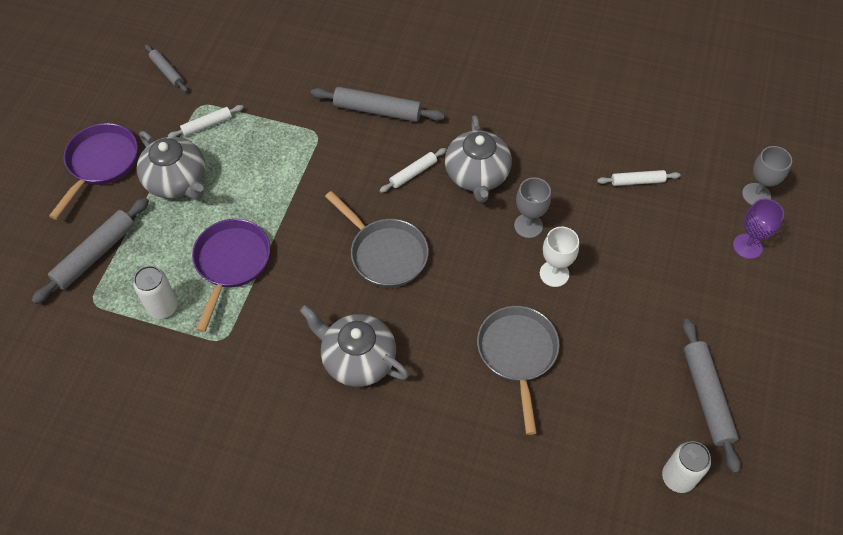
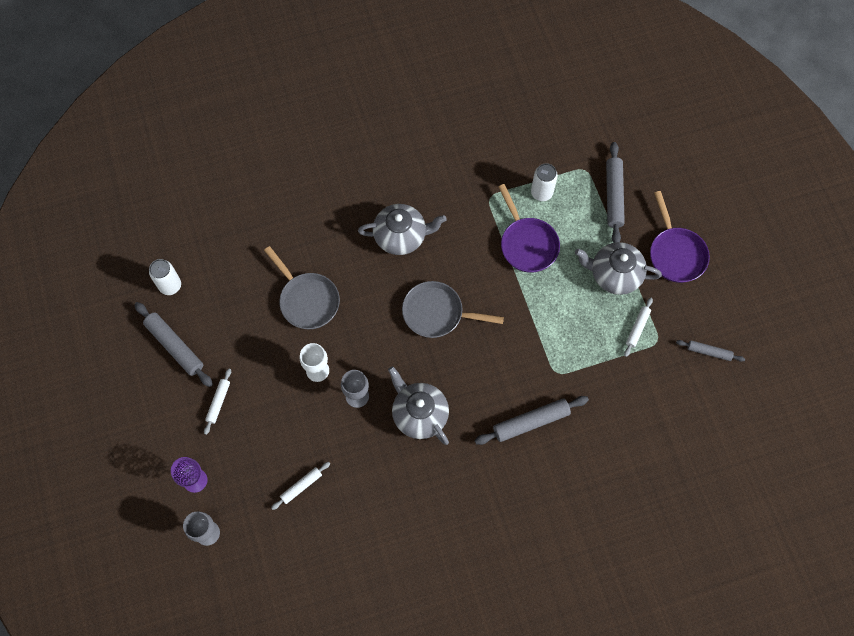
camera: 145 degrees right, 10 degrees up
white rolling pin [380,148,446,193] -> white rolling pin moved to [204,368,231,435]

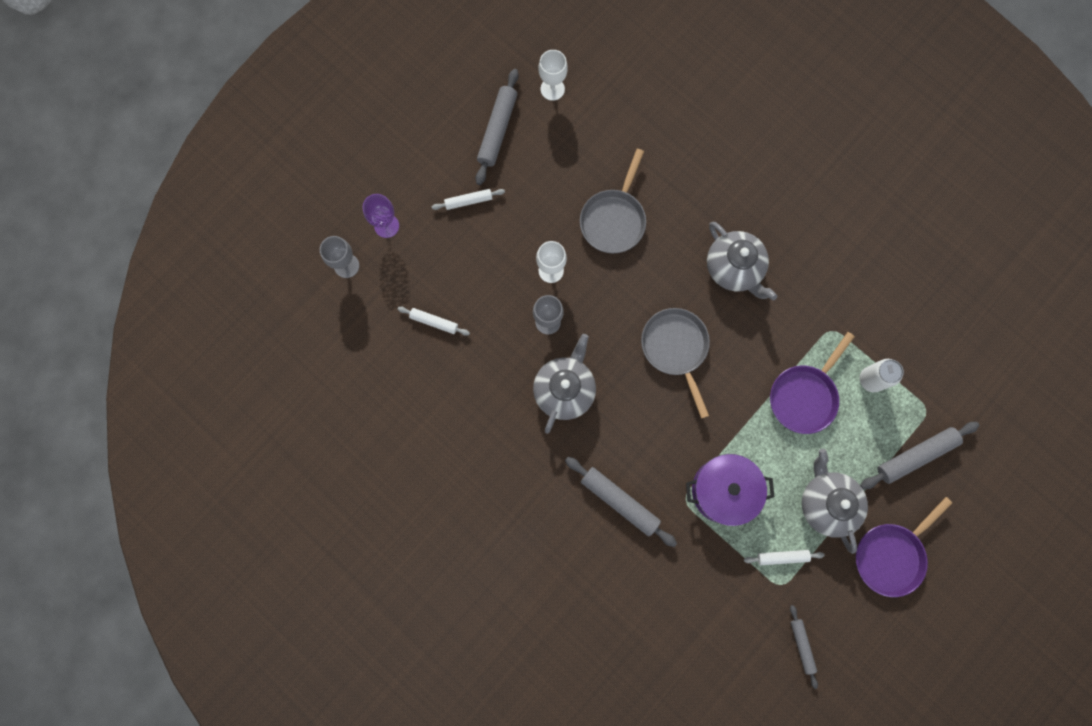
camera: 60 degrees right, 10 degrees up
white can [149,259,181,295] -> white goblet [538,50,568,101]
none -> purple pot [686,454,774,526]

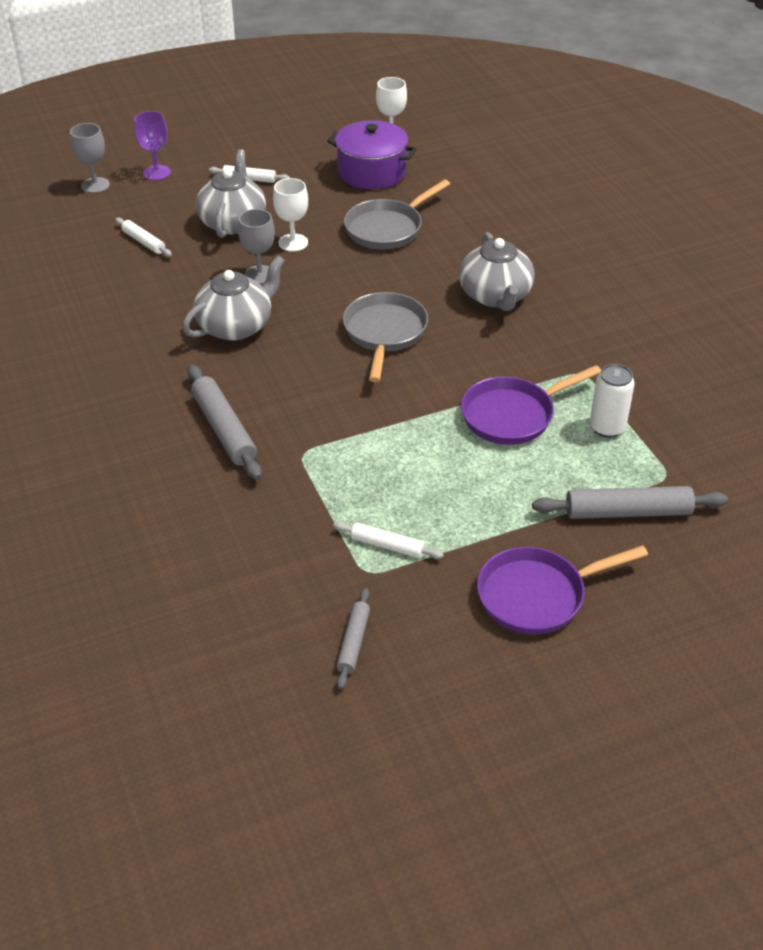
camera: 25 degrees right, 35 degrees down
grey rolling pin [475,69,519,185] -> none
purple pot [686,454,774,526] -> purple pot moved to [327,120,417,189]
grey teapot [802,449,868,554] -> grey teapot moved to [196,149,266,238]

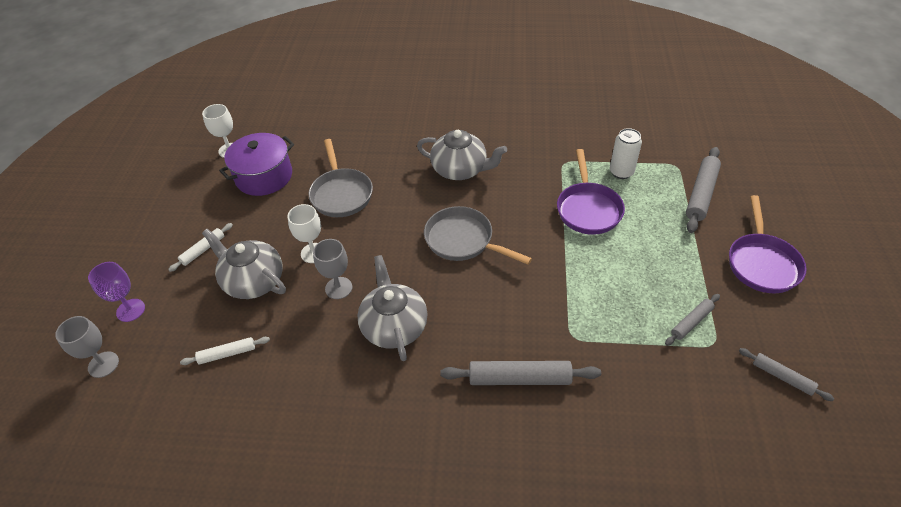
camera: 60 degrees left, 5 degrees up
white rolling pin [333,522,444,559] -> grey rolling pin [665,294,720,346]

